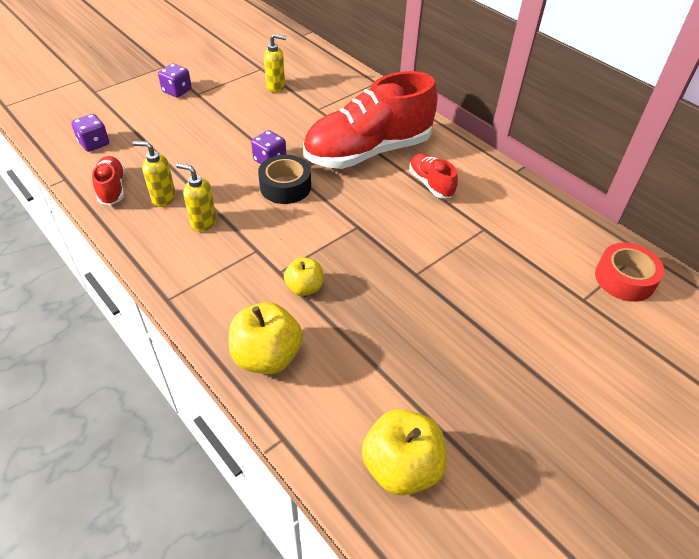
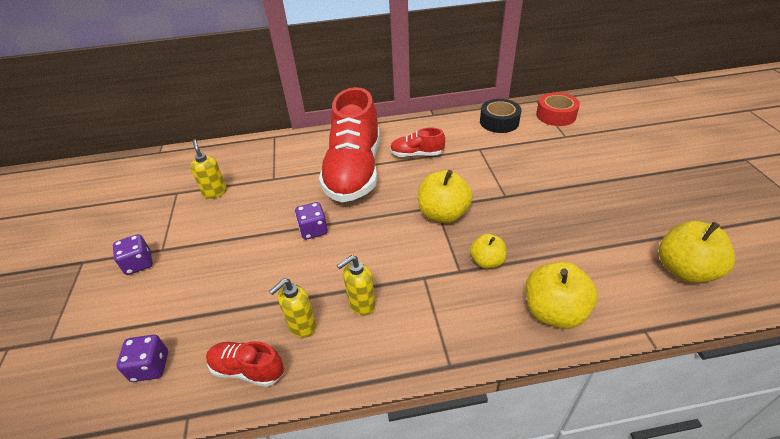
camera: 55 degrees left, 5 degrees down
black tape [258,155,311,204] -> black tape moved to [480,99,522,133]
yellow soap dispenser [264,34,286,93] -> yellow soap dispenser turned 60 degrees counterclockwise [191,139,227,199]
none -> yellow apple [418,170,473,223]

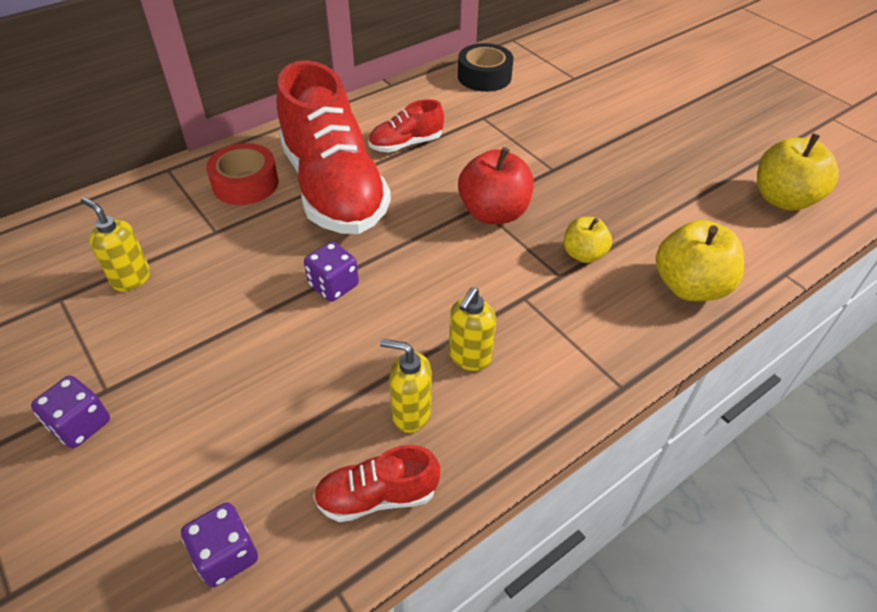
camera: 30 degrees left, 5 degrees up
yellow soap dispenser [269,279,316,338] -> yellow soap dispenser turned 90 degrees clockwise [380,339,432,433]
yellow apple [418,170,473,223] -> red apple [458,147,534,224]
red tape [536,92,580,126] -> red tape moved to [206,143,279,205]

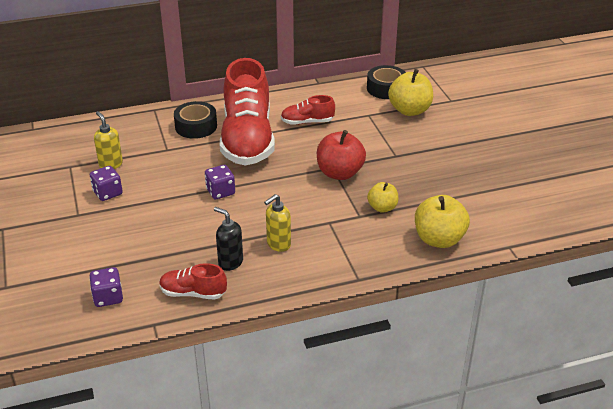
camera: 20 degrees right, 10 degrees down
purple dice [31,376,110,448] -> purple dice moved to [90,166,123,201]
red tape [206,143,279,205] -> black tape [174,101,217,139]
yellow soap dispenser [380,339,432,433] -> black soap dispenser [214,207,243,271]
yellow apple [757,133,839,211] -> yellow apple moved to [388,69,433,116]

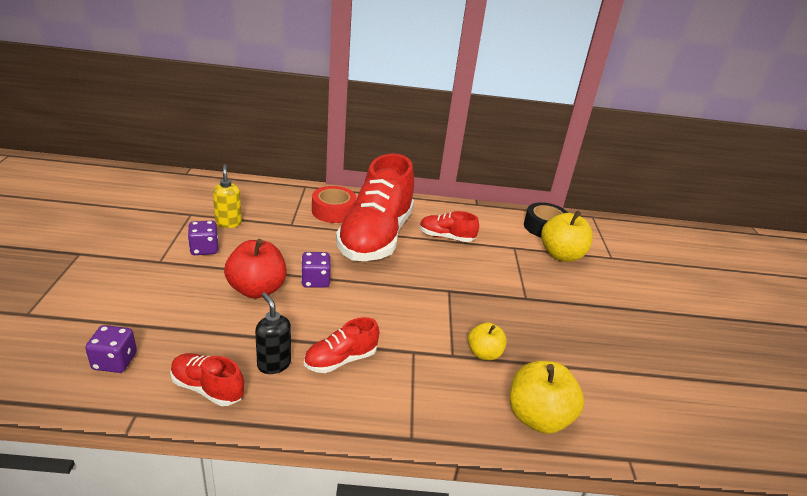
camera: 15 degrees right, 5 degrees down
black tape [174,101,217,139] -> red tape [312,186,356,223]
yellow soap dispenser [264,194,291,252] -> red shoe [304,317,379,373]
red apple [317,130,366,180] -> red apple moved to [224,239,287,299]

